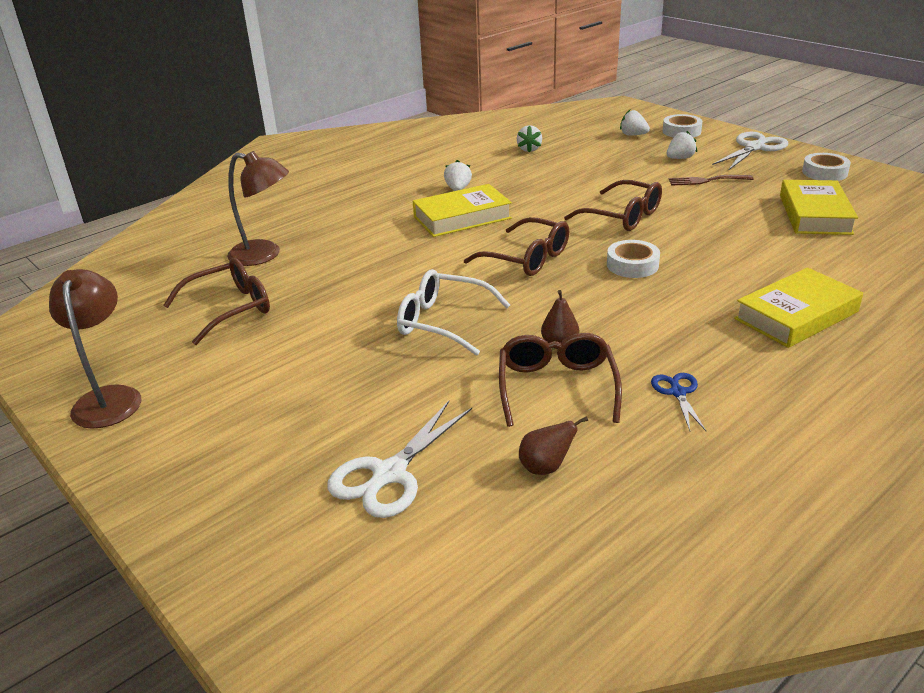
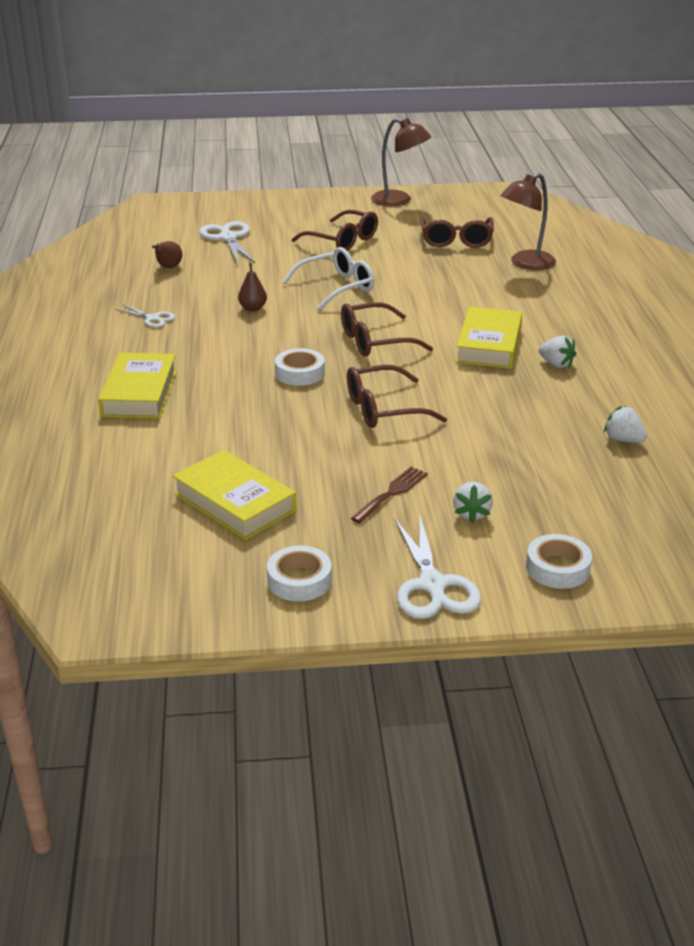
camera: 125 degrees right, 0 degrees up
brown glasses [499,333,622,427] -> brown glasses moved to [292,210,378,251]
white strawberry [620,110,650,135] -> none
blue scissors [651,373,706,431] -> white scissors [115,304,175,328]

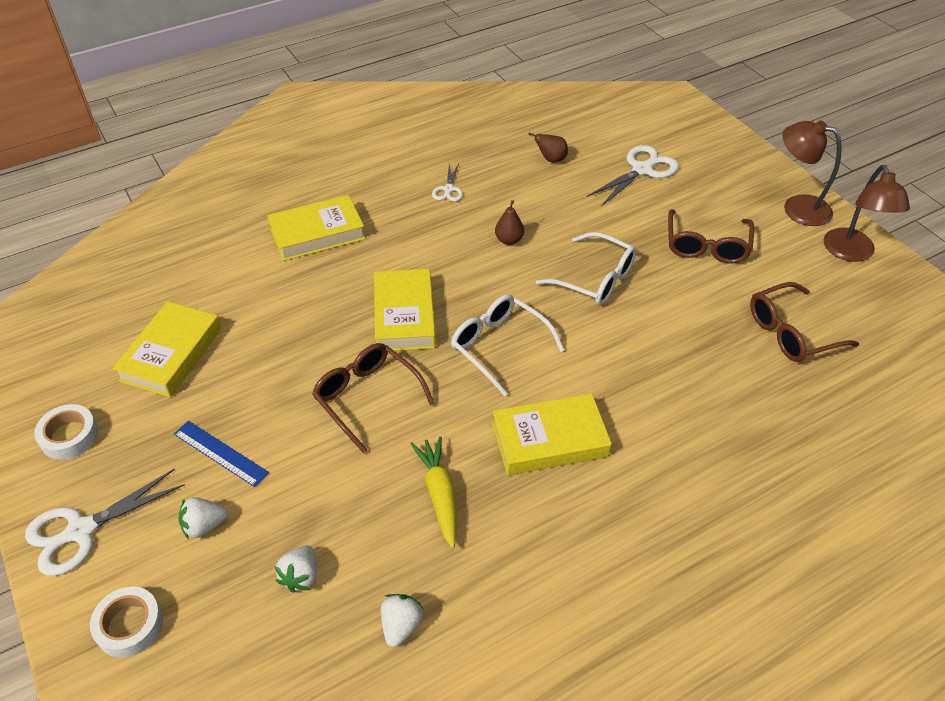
camera: 65 degrees right, 15 degrees up
white tape [275,348,325,386] -> yellow book [374,269,436,351]
brown glasses [341,302,433,357] -> white glasses [451,294,564,396]
brown fork [351,467,428,523] -> blue ruler [174,421,269,487]
brown lamp [501,173,556,270] -> brown lamp moved to [783,121,842,226]
white strawberry [539,335,576,368] -> white strawberry moved to [274,545,317,593]
none -> yellow carrot [410,436,457,548]

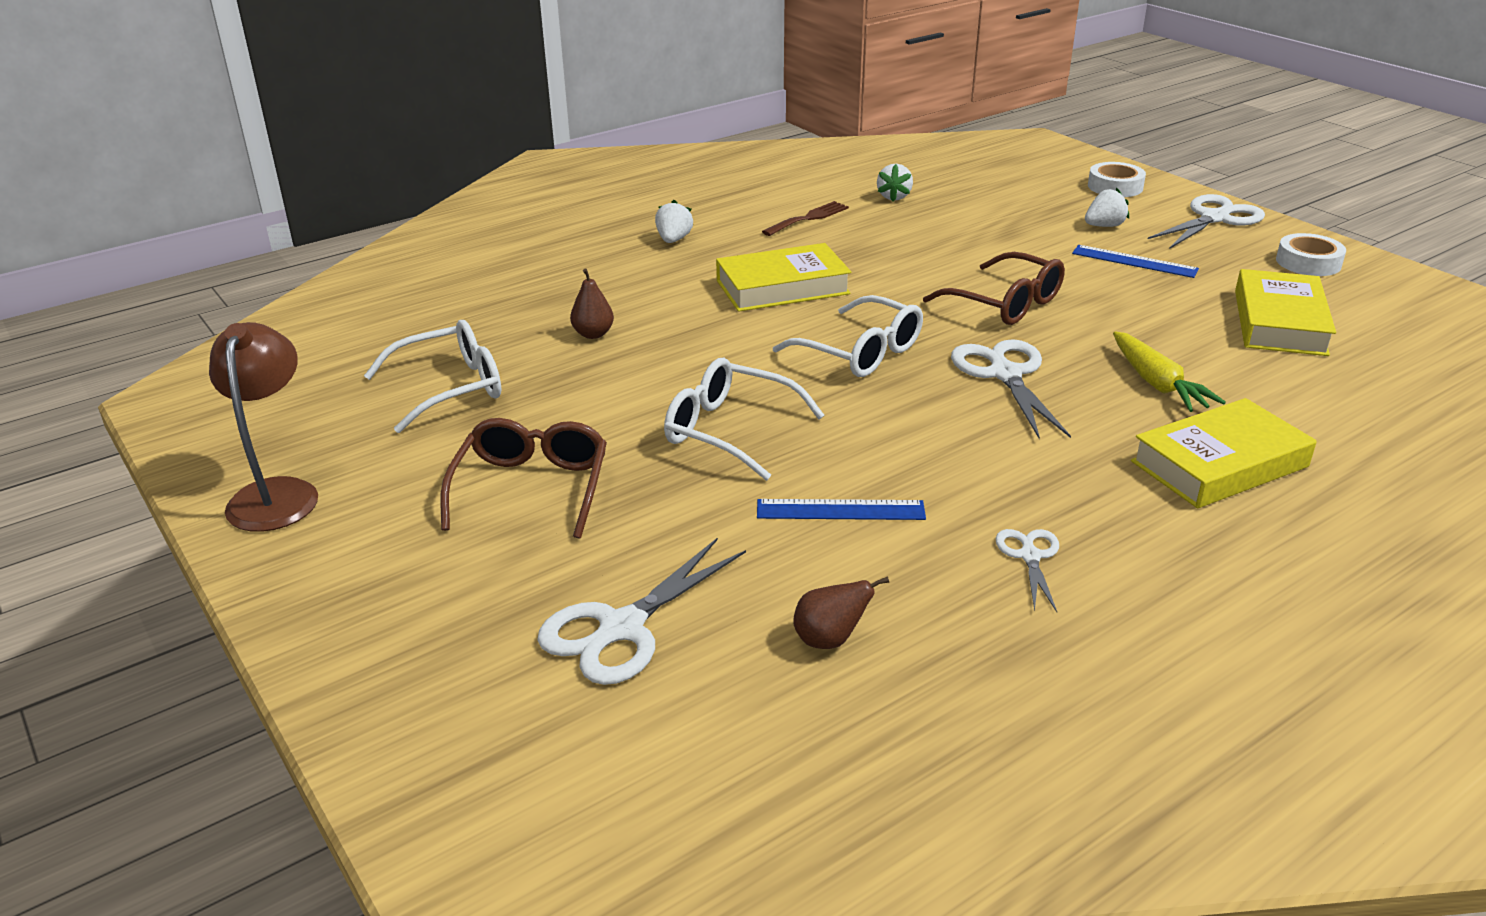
camera: 175 degrees right, 15 degrees down
white strawberry [274,545,317,593] -> white strawberry moved to [655,200,693,243]
yellow book [374,269,436,351] -> white scissors [951,339,1071,439]
yellow carrot [410,436,457,548] -> yellow carrot moved to [1113,331,1226,412]
brown pear [495,200,524,245] -> brown pear moved to [570,269,614,339]
brown glasses [750,282,859,362] -> white glasses [364,320,501,433]
brown lamp [783,121,842,226] -> none
none -> blue ruler [757,499,926,520]
none -> brown fork [762,201,849,236]

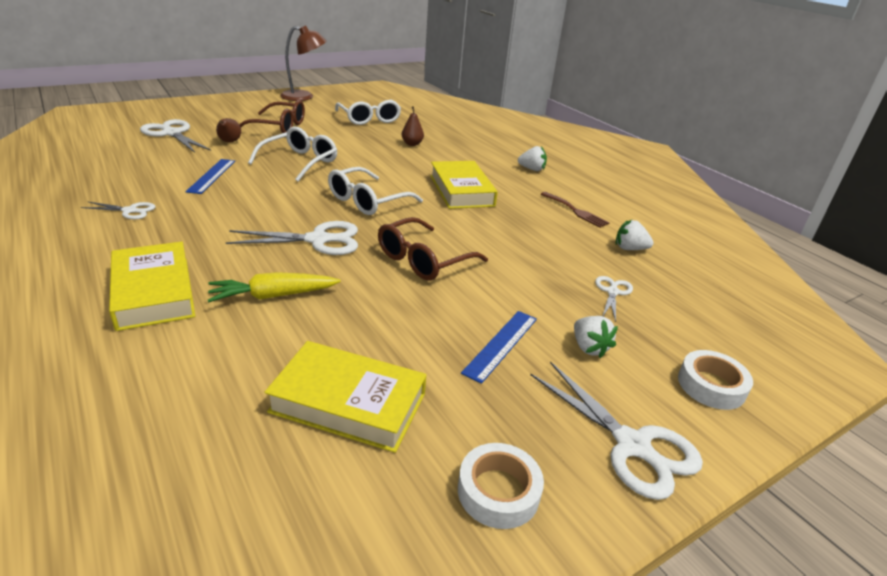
camera: 90 degrees right, 0 degrees up
brown pear [793,576,889,649] -> brown pear moved to [216,118,241,142]
none -> white scissors [595,276,633,322]

